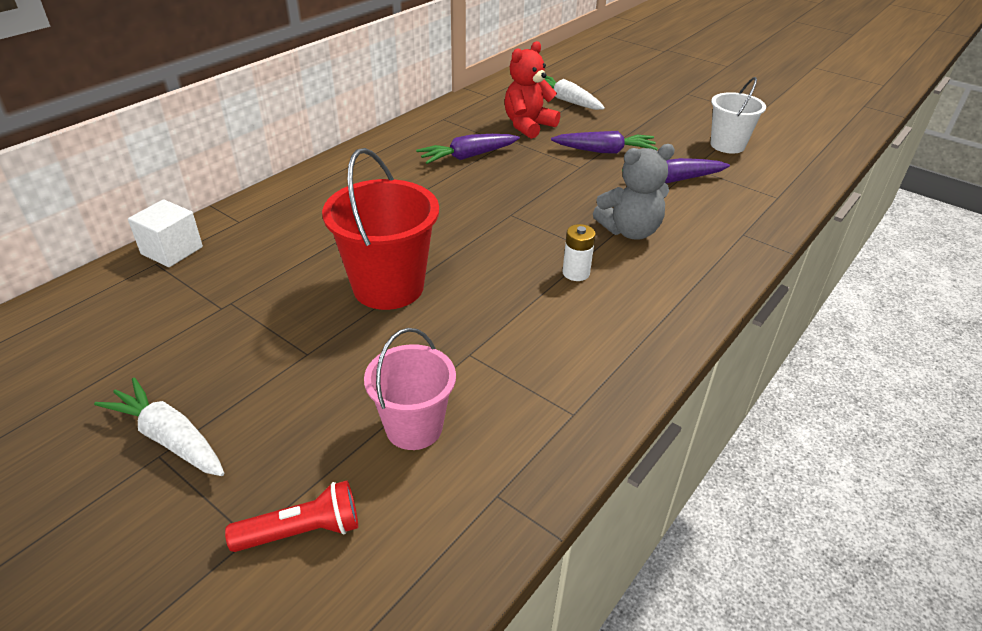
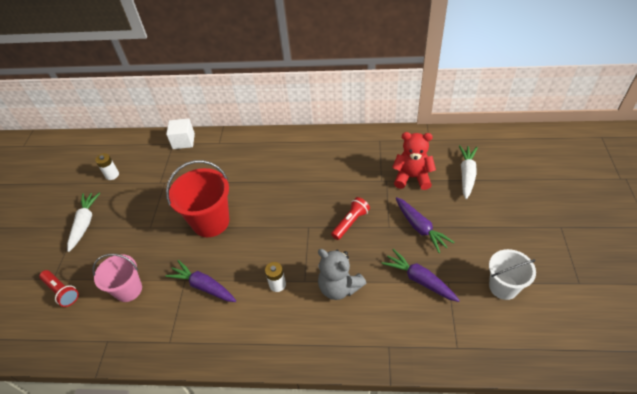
camera: 60 degrees right, 10 degrees up
purple carrot [416,134,520,164] -> purple carrot moved to [165,260,236,302]
none -> white battery [95,153,119,180]
none -> red flashlight [331,197,370,240]

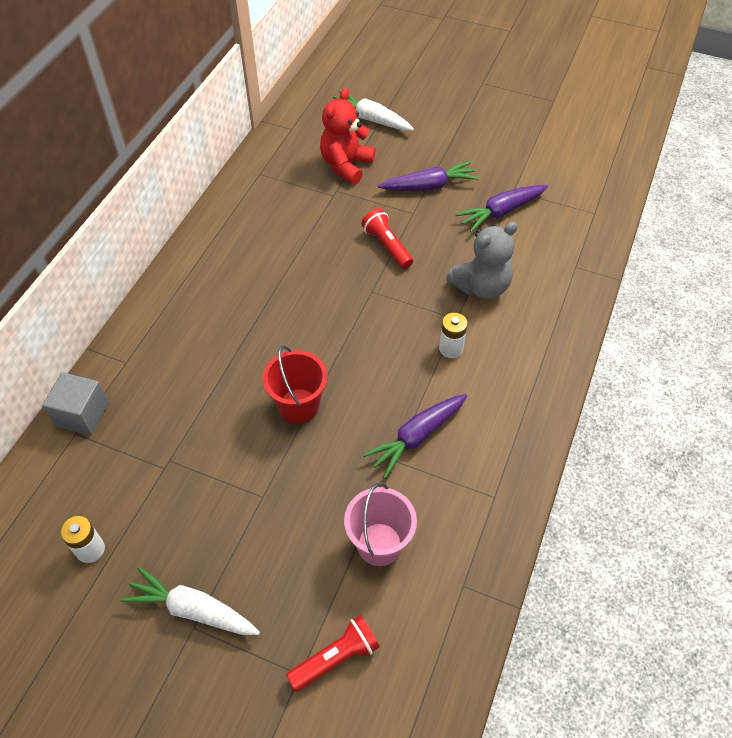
camera: 75 degrees left, 5 degrees up
white cube [166,118,195,149] -> grey cube [42,372,109,435]
red bucket [166,160,229,237] -> red bucket [263,345,328,424], size x0.65
white bucket [489,249,536,300] -> none

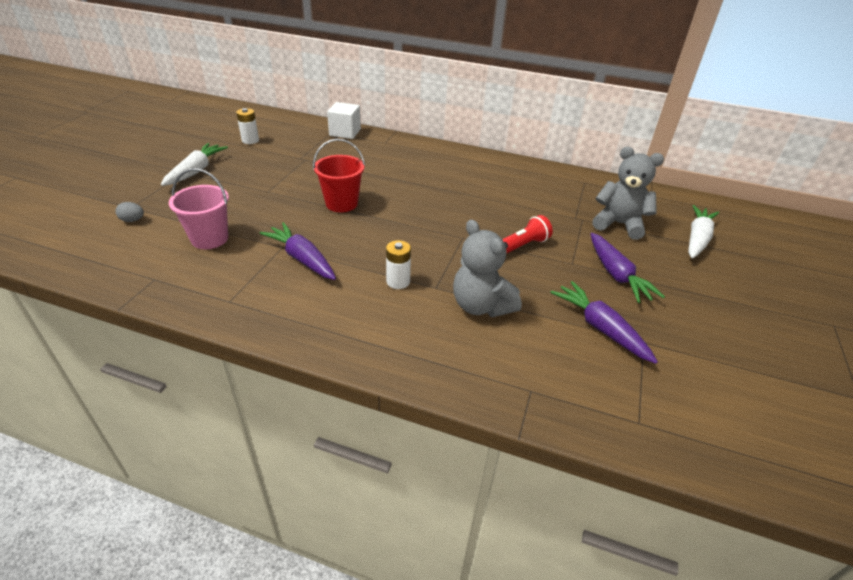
camera: 85 degrees right, 15 degrees down
grey cube [42,372,109,435] -> white cube [327,102,361,139]
red flashlight [286,615,380,692] -> grey egg [115,202,144,222]
red teddy bear [320,88,375,184] -> grey teddy bear [592,147,664,240]

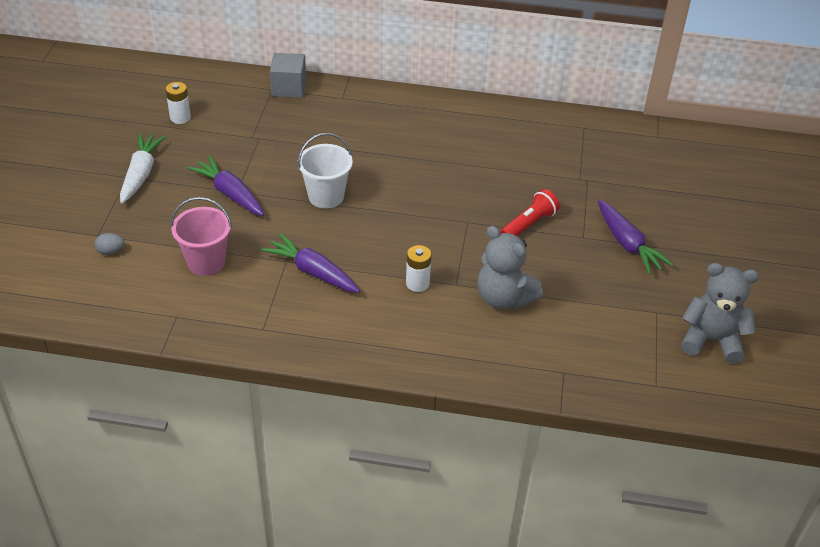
camera: 10 degrees left, 5 degrees up
red bucket [313,139,365,212] -> white bucket [298,133,353,209]
white cube [327,102,361,139] -> grey cube [270,53,306,98]
purple carrot [550,281,658,364] -> purple carrot moved to [187,156,264,216]
grey teddy bear [592,147,664,240] -> grey teddy bear moved to [681,263,759,364]
white carrot [688,205,719,258] -> none

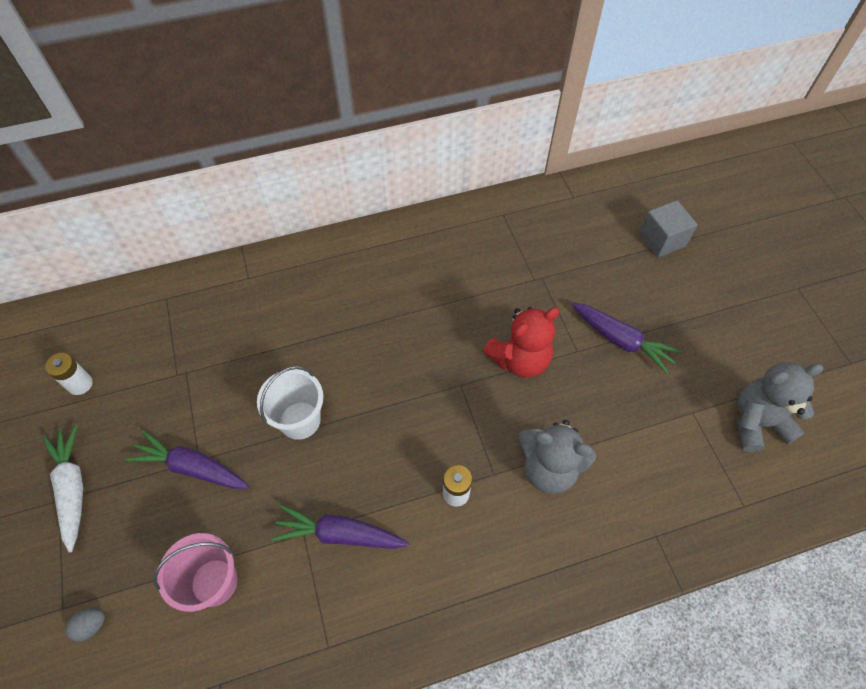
camera: 25 degrees left, 15 degrees up
grey cube [270,53,306,98] -> grey cube moved to [639,200,698,257]
red flashlight [500,189,560,236] -> red teddy bear [483,307,560,378]

